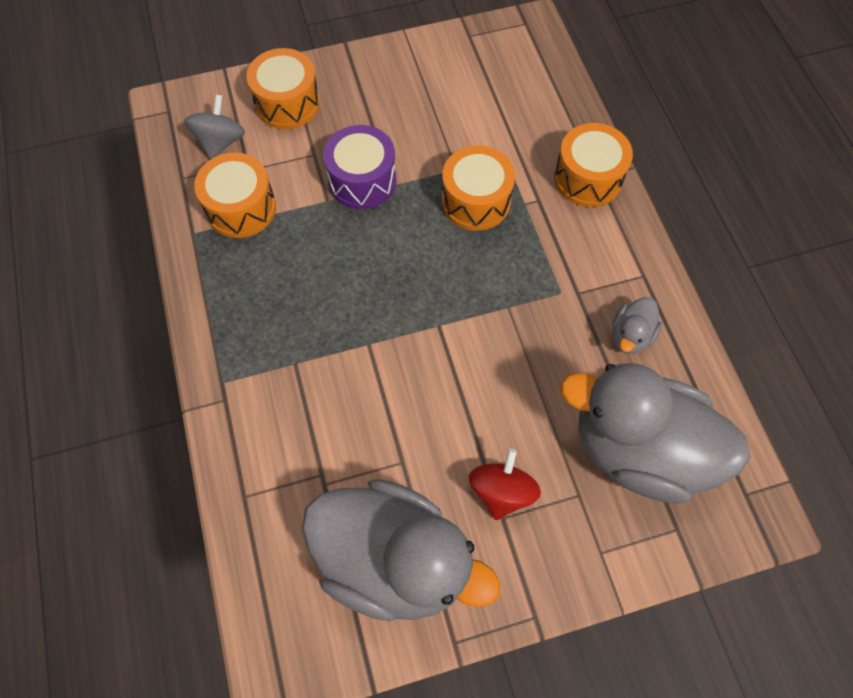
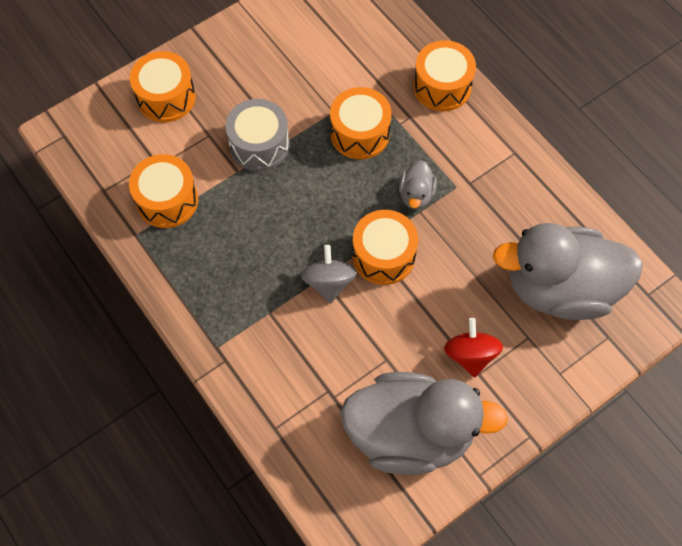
camera: 20 degrees left, 0 degrees up
grey spinning top [184,94,245,159] -> grey spinning top moved to [301,245,357,304]
purple drum [323,125,397,209] -> grey drum [226,99,289,171]
grey duck [612,297,662,354] -> grey duck moved to [399,160,437,209]
none -> orange drum [352,210,418,285]

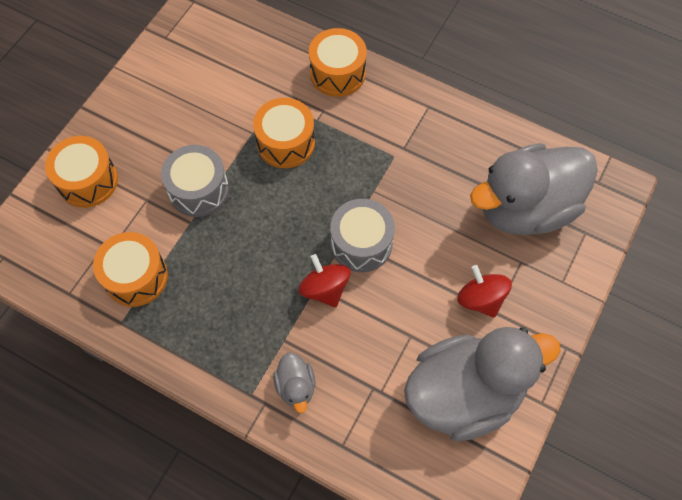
camera: 25 degrees left, 0 degrees up
grey spinning top [301,245,357,304] -> red spinning top [298,254,351,307]
orange drum [352,210,418,285] -> grey drum [330,199,395,272]
grey duck [399,160,437,209] -> grey duck moved to [273,353,315,413]

